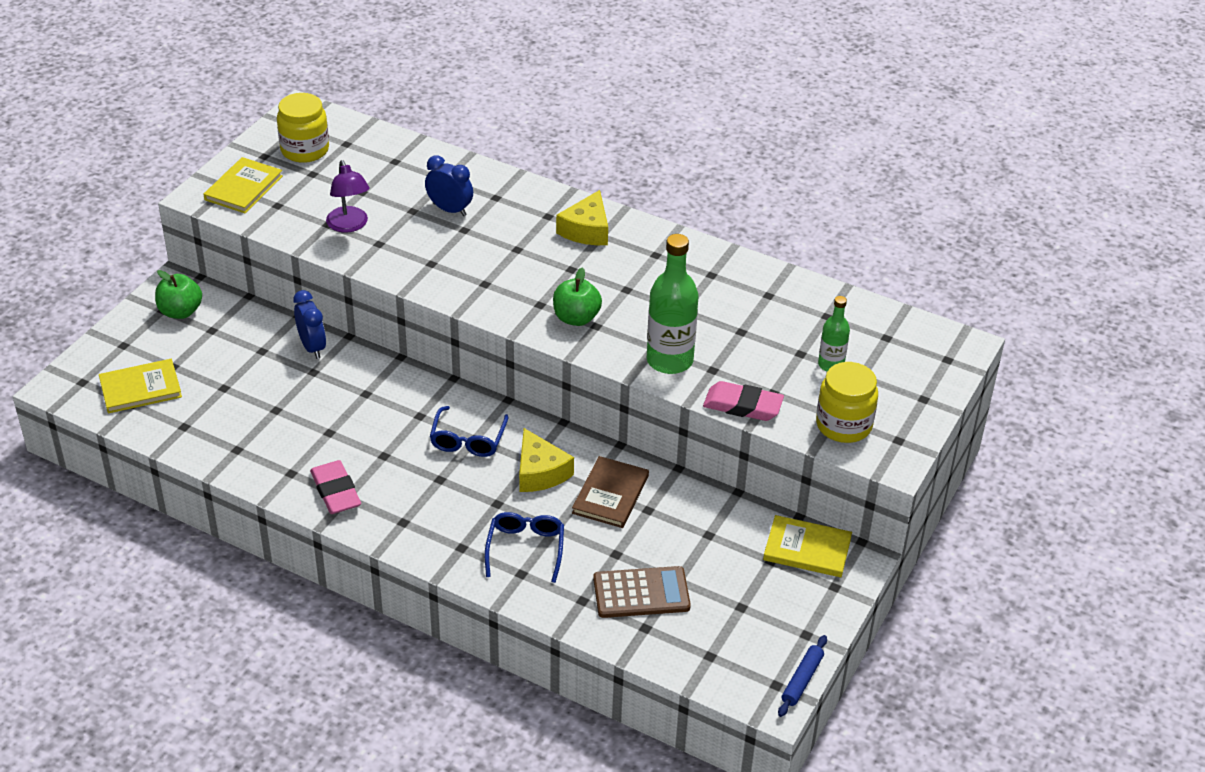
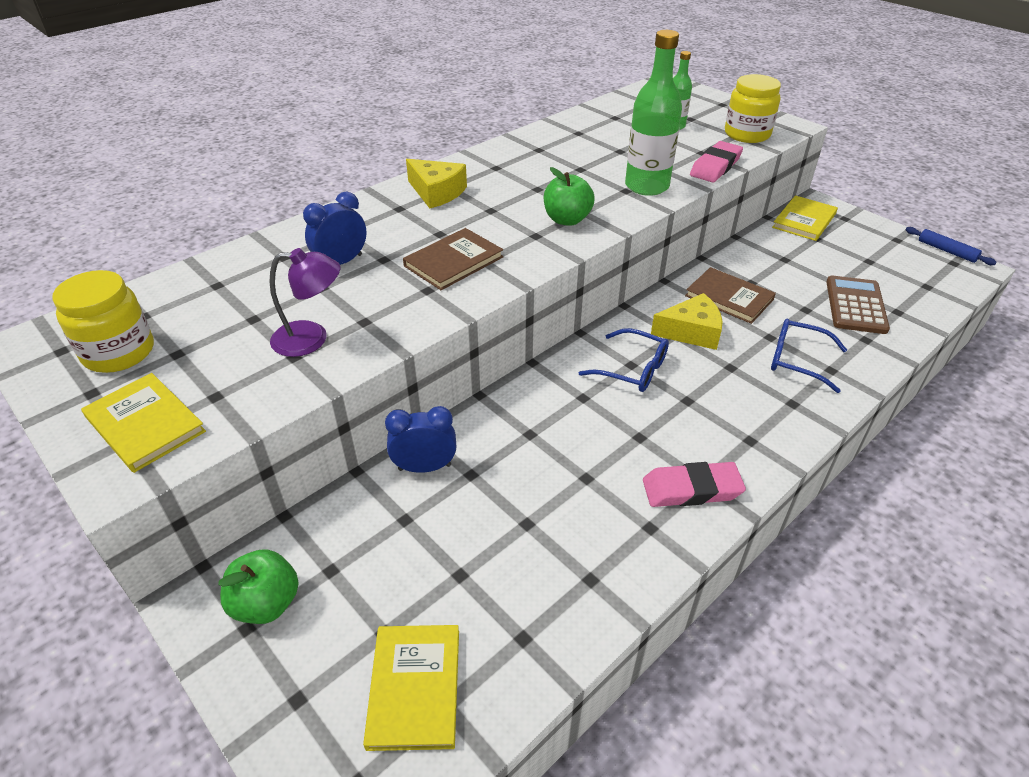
camera: 70 degrees left, 0 degrees up
none -> brown book [403,228,503,290]

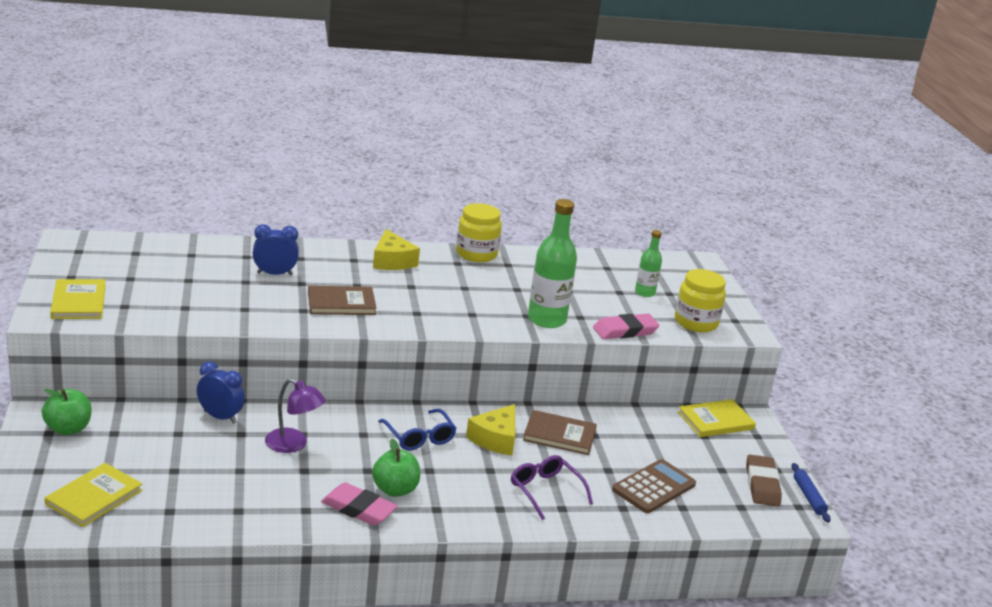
camera: 30 degrees right, 15 degrees down
yellow jar [52,270,154,373] -> yellow jar moved to [456,203,502,262]
purple lamp [269,248,340,357] -> purple lamp moved to [265,378,326,453]
green apple [544,167,595,226] -> green apple moved to [372,439,420,497]
yellow cheese [651,293,723,350] -> yellow cheese turned 90 degrees clockwise [466,404,515,455]
brown book [685,267,776,324] -> brown book turned 60 degrees counterclockwise [523,410,597,455]
blue glasses [771,318,847,393] -> purple glasses [511,455,593,520]
none -> brown eraser [746,455,782,506]

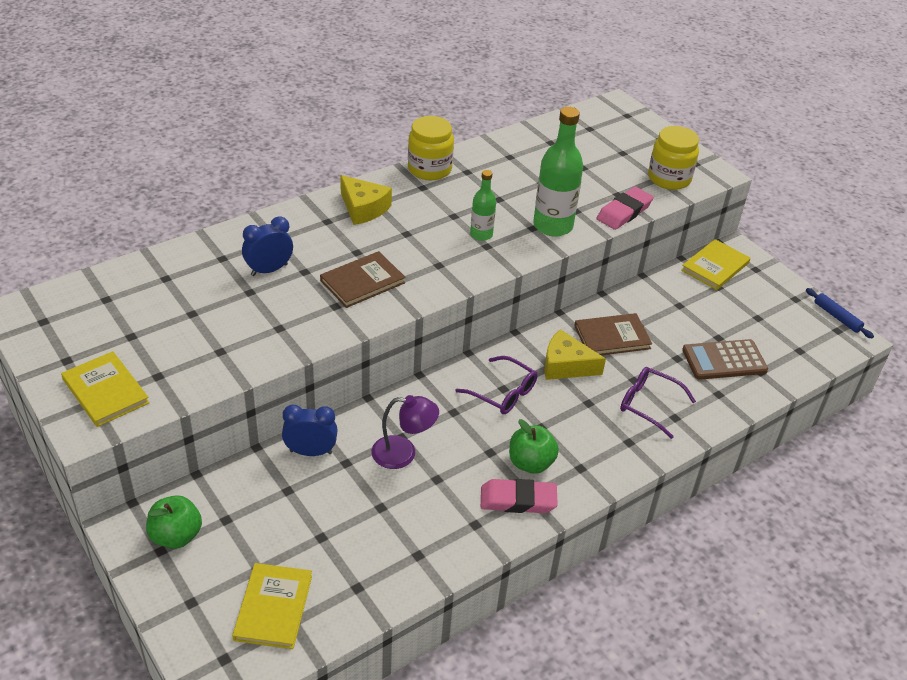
camera: 25 degrees left, 15 degrees up
blue glasses [378,409,457,451] -> purple glasses [456,356,538,414]
yellow cheese [466,404,515,455] -> yellow cheese turned 105 degrees clockwise [544,329,606,380]
brown calculator [612,459,696,513] -> brown calculator turned 120 degrees counterclockwise [682,339,768,380]
green bottle [635,230,662,297] -> green bottle moved to [470,170,496,241]
brown eraser [746,455,782,506] -> none

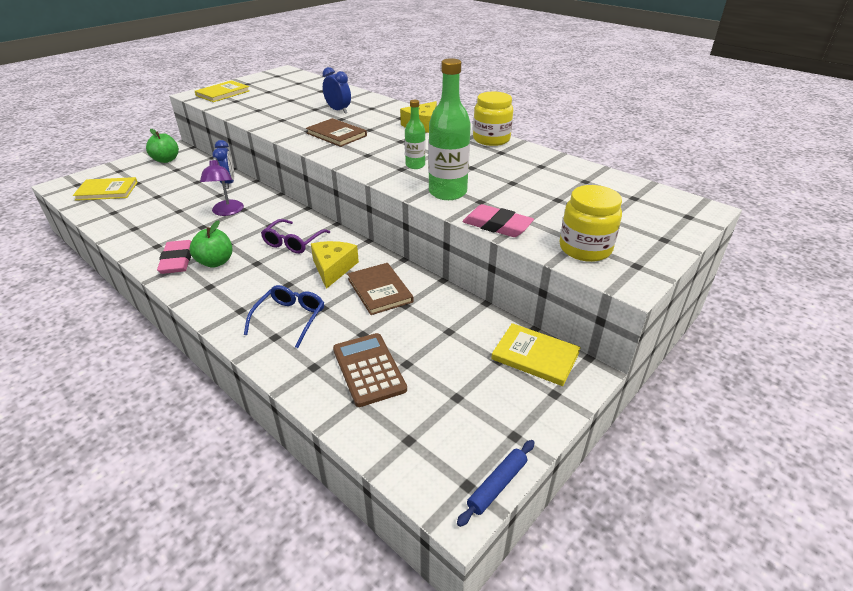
camera: 80 degrees right, 5 degrees down
purple glasses [620,367,696,439] -> blue glasses [244,285,324,348]

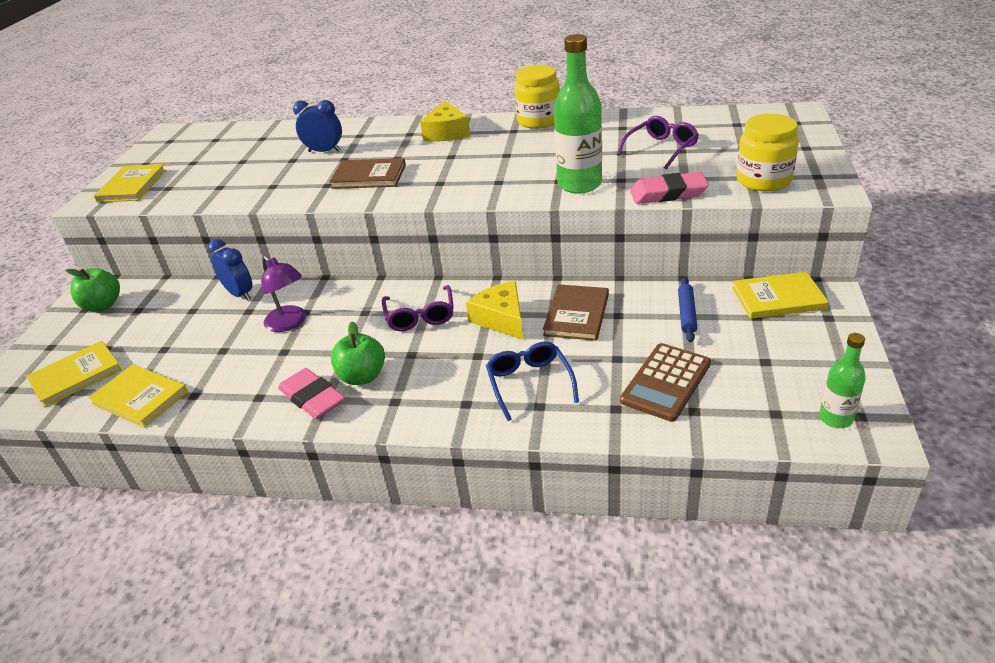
camera: 30 degrees left, 0 degrees up
brown calculator [333,333,407,407] -> brown calculator turned 90 degrees counterclockwise [620,343,711,422]
brown book [348,263,414,315] -> brown book turned 75 degrees clockwise [543,284,609,341]
green bottle [405,100,425,169] -> green bottle moved to [819,333,866,428]
blue rolling pin [457,440,535,527] -> blue rolling pin moved to [678,277,697,342]
none -> yellow book [88,364,188,428]
none -> purple glasses [617,116,699,169]

